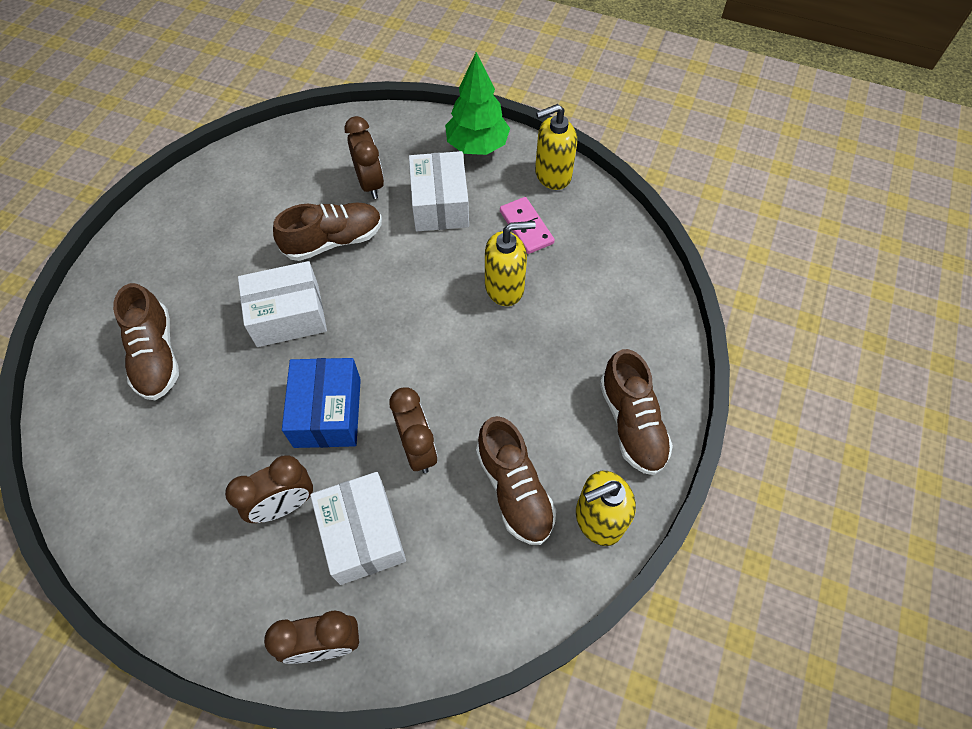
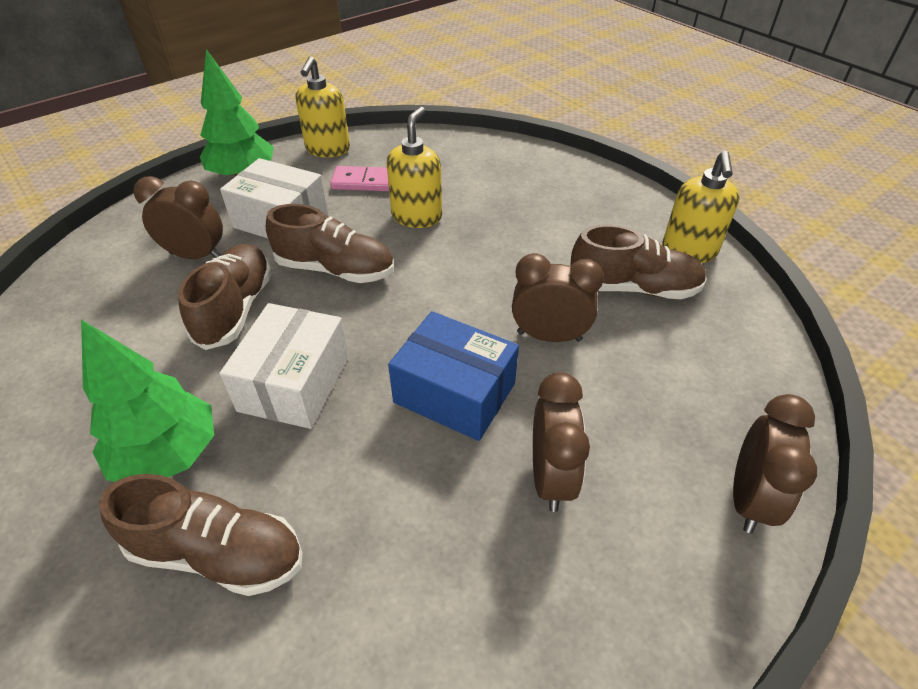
camera: 60 degrees left, 15 degrees down
white box [310,472,406,585] -> none
brown shoe [600,349,673,475] -> brown shoe moved to [266,204,394,283]
none -> green tree [81,319,214,482]

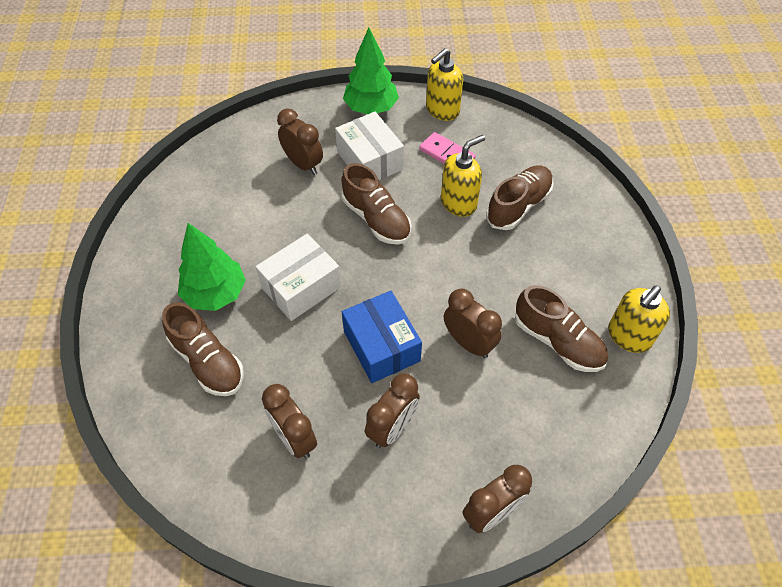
camera: 35 degrees right, 10 degrees up
brown shoe [178,244,272,350] -> brown shoe moved to [486,165,554,230]
none -> brown clock [262,384,317,459]

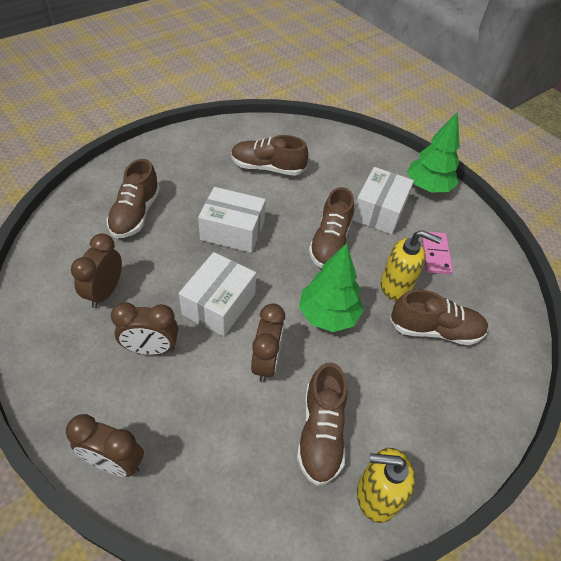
camera: 50 degrees right, 5 degrees down
green tree [178,223,246,311] -> green tree moved to [299,243,364,332]
brown clock [277,109,323,175] -> none
blue box [342,291,422,383] -> white box [179,252,256,337]
yellow soap dispenser [426,48,463,121] -> none
none -> brown shoe [231,135,308,176]

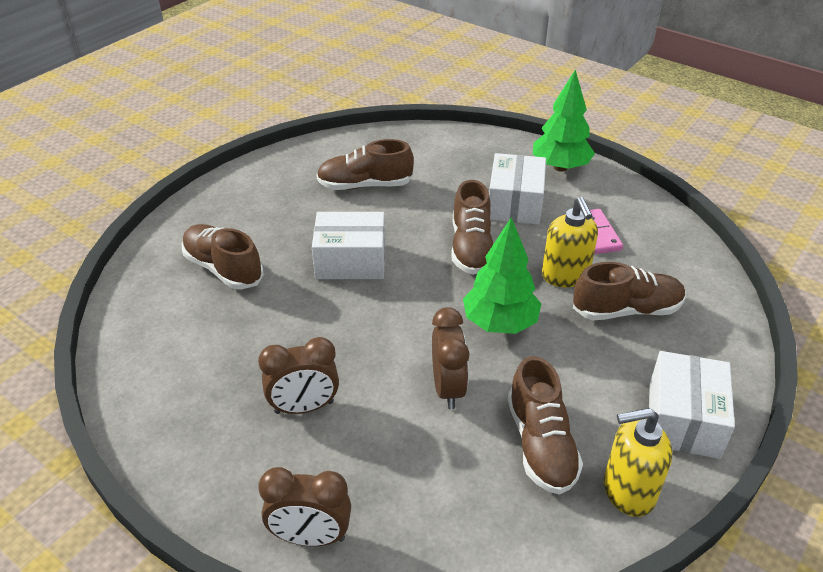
camera: 10 degrees left, 10 degrees down
brown clock [71,233,122,308] -> none
brown shoe [107,159,160,238] -> brown shoe turned 135 degrees clockwise [182,224,264,290]
white box [179,252,256,337] -> white box moved to [649,351,735,459]
yellow soap dispenser [380,230,442,301] -> yellow soap dispenser turned 75 degrees clockwise [542,197,598,287]

